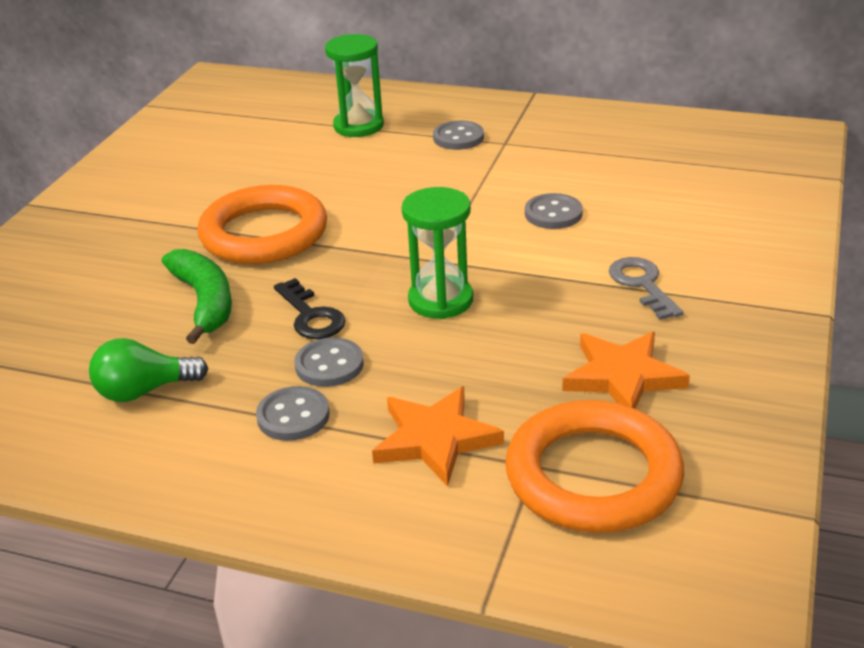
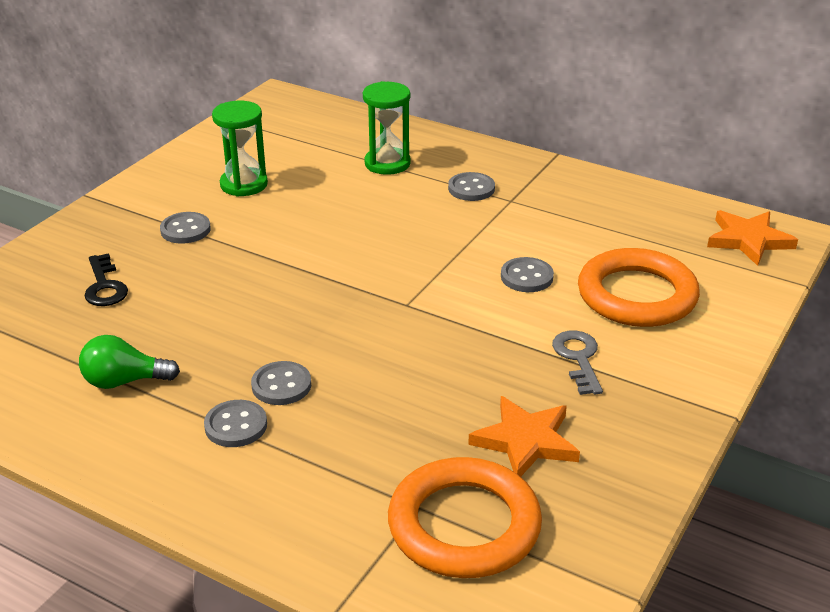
camera: 10 degrees right, 0 degrees up
green banana [162,249,232,344] -> none
orange ring [197,185,327,264] -> orange ring moved to [578,248,700,327]
black key [274,278,346,339] -> black key moved to [84,253,128,306]
orange star [372,386,504,487] -> orange star moved to [707,210,798,266]
green hourglass [402,187,473,319] -> green hourglass moved to [212,101,268,197]
none -> grey button [160,212,211,244]

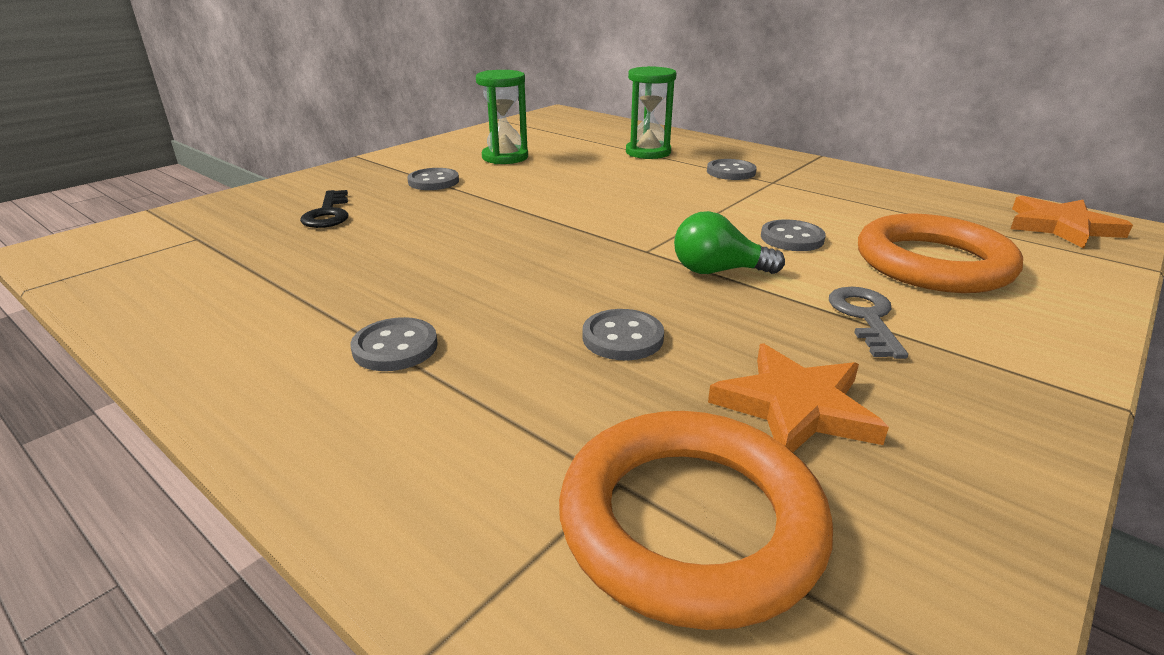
camera: 10 degrees right, 5 degrees down
green light bulb [79,335,180,389] -> green light bulb moved to [674,211,785,274]
grey button [251,361,311,405] -> grey button moved to [582,309,664,360]

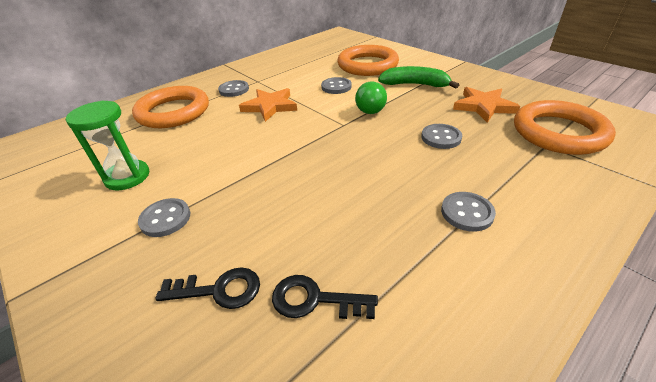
camera: 80 degrees left, 10 degrees up
green hourglass [626,66,677,159] -> orange ring [132,86,209,128]
grey key [829,287,908,359] -> green banana [378,66,459,88]
orange star [1011,196,1133,249] -> orange star moved to [239,88,297,122]
none -> black key [272,275,378,319]

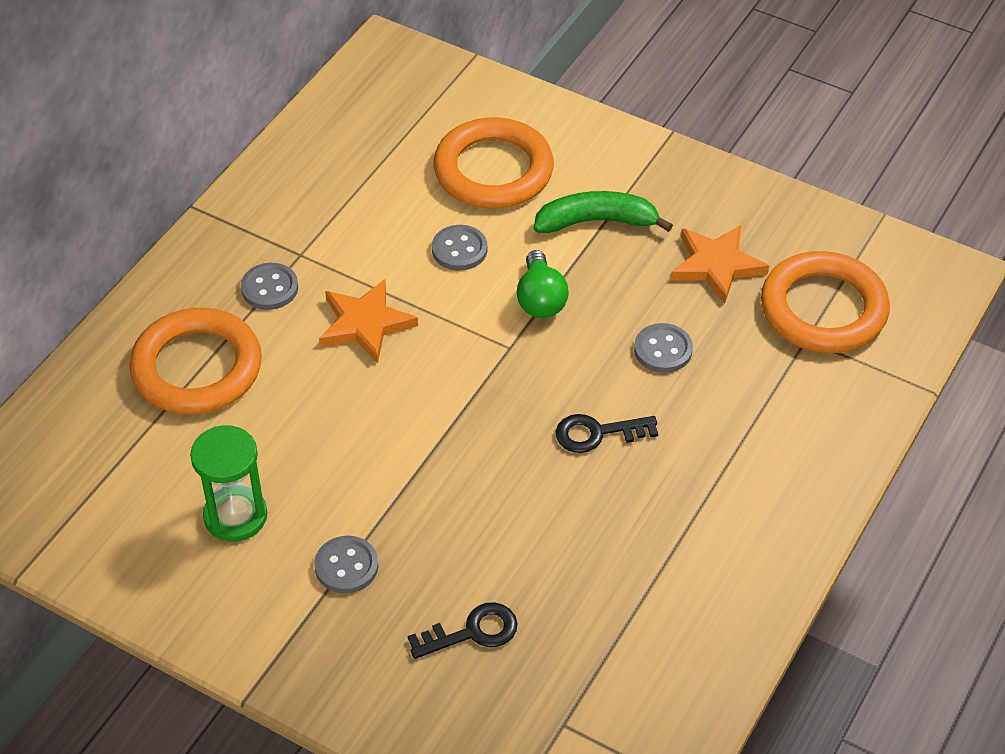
camera: 20 degrees left, 10 degrees up
black key [272,275,378,319] -> black key moved to [556,414,658,453]
grey button [441,192,496,232] -> none

